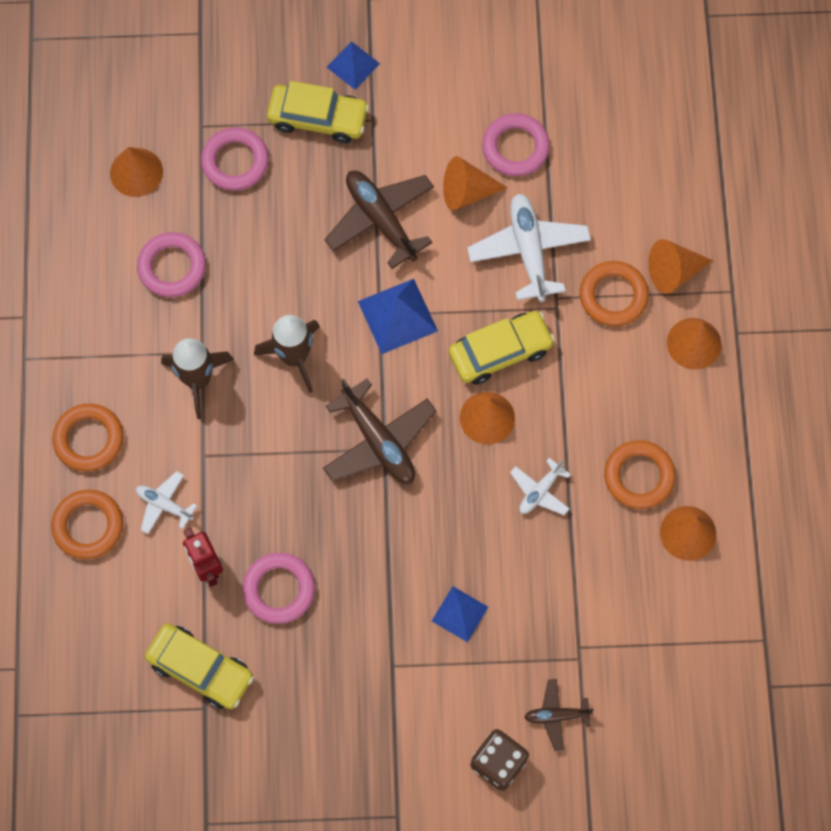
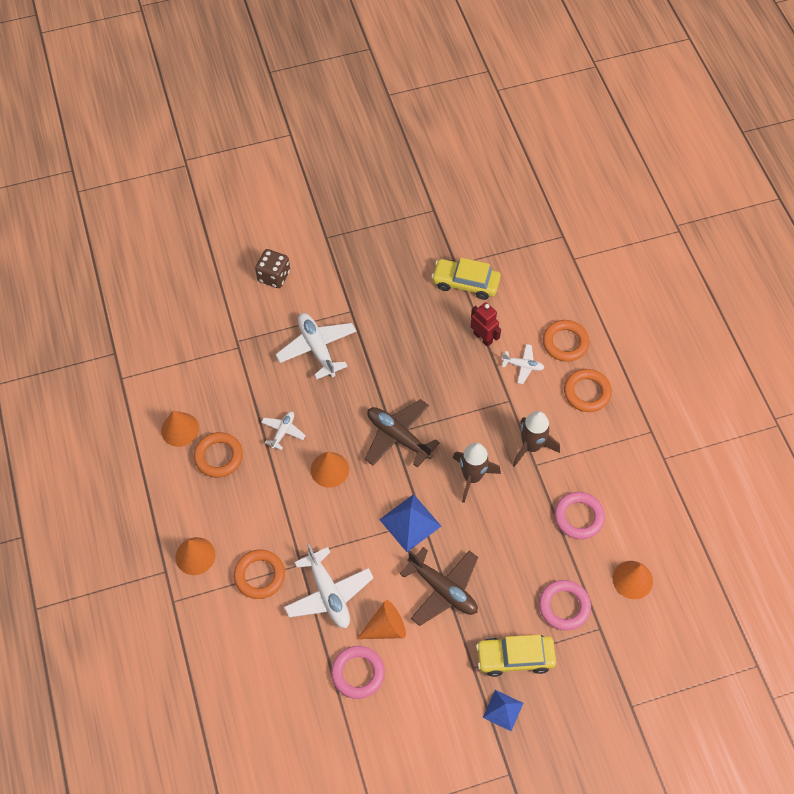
camera: 165 degrees right, 10 degrees down
pink ring [242,553,315,624] -> none
blue pyramid [432,586,488,642] -> white plane [276,313,356,379]
yellow car [449,311,555,385] -> none
brown plane [524,679,594,751] -> none
orange cone [648,239,713,294] -> none

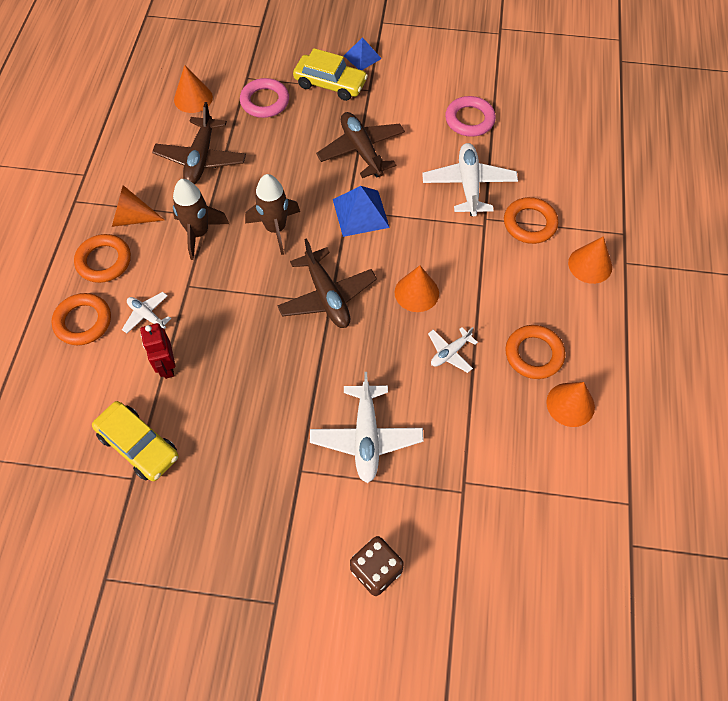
camera: 155 degrees left, 0 degrees up
orange cone [356,600,406,639] -> orange cone moved to [112,185,164,227]
pink ring [555,492,605,539] -> brown plane [152,102,246,184]

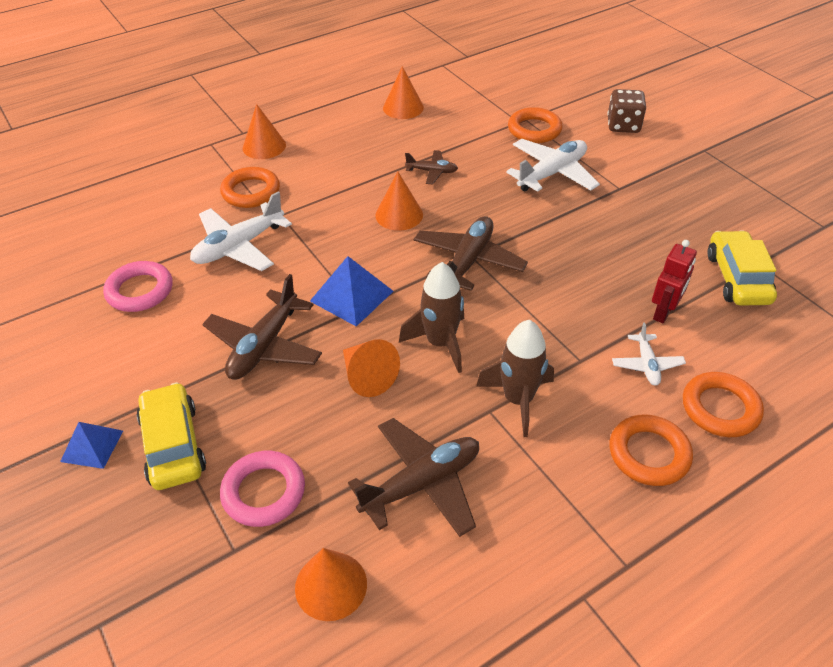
camera: 130 degrees left, 15 degrees down
orange cone [112,185,164,227] -> orange cone moved to [343,339,400,397]
white plane [428,327,478,373] -> brown plane [405,150,458,184]
orange ring [505,325,565,379] -> orange ring moved to [508,107,562,143]

